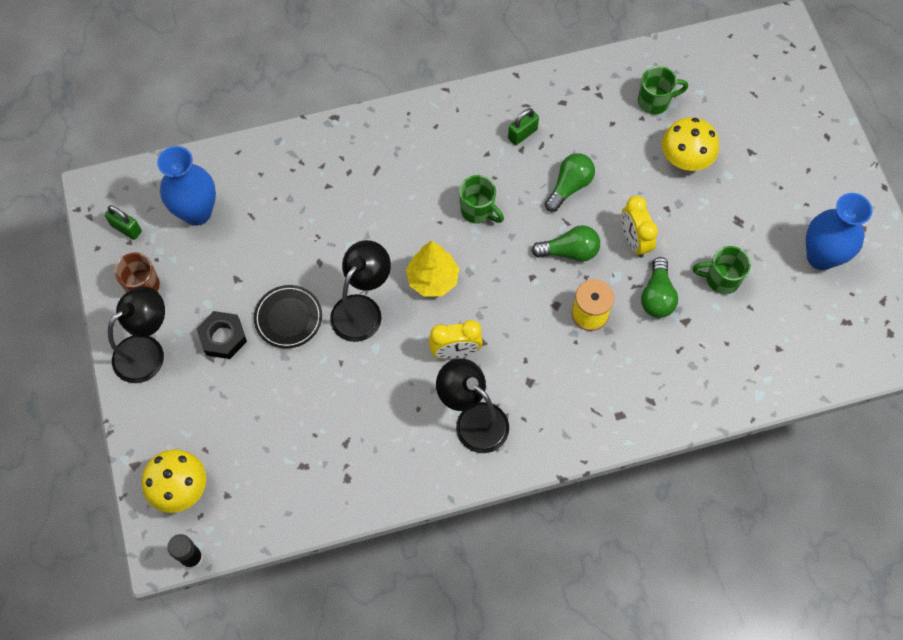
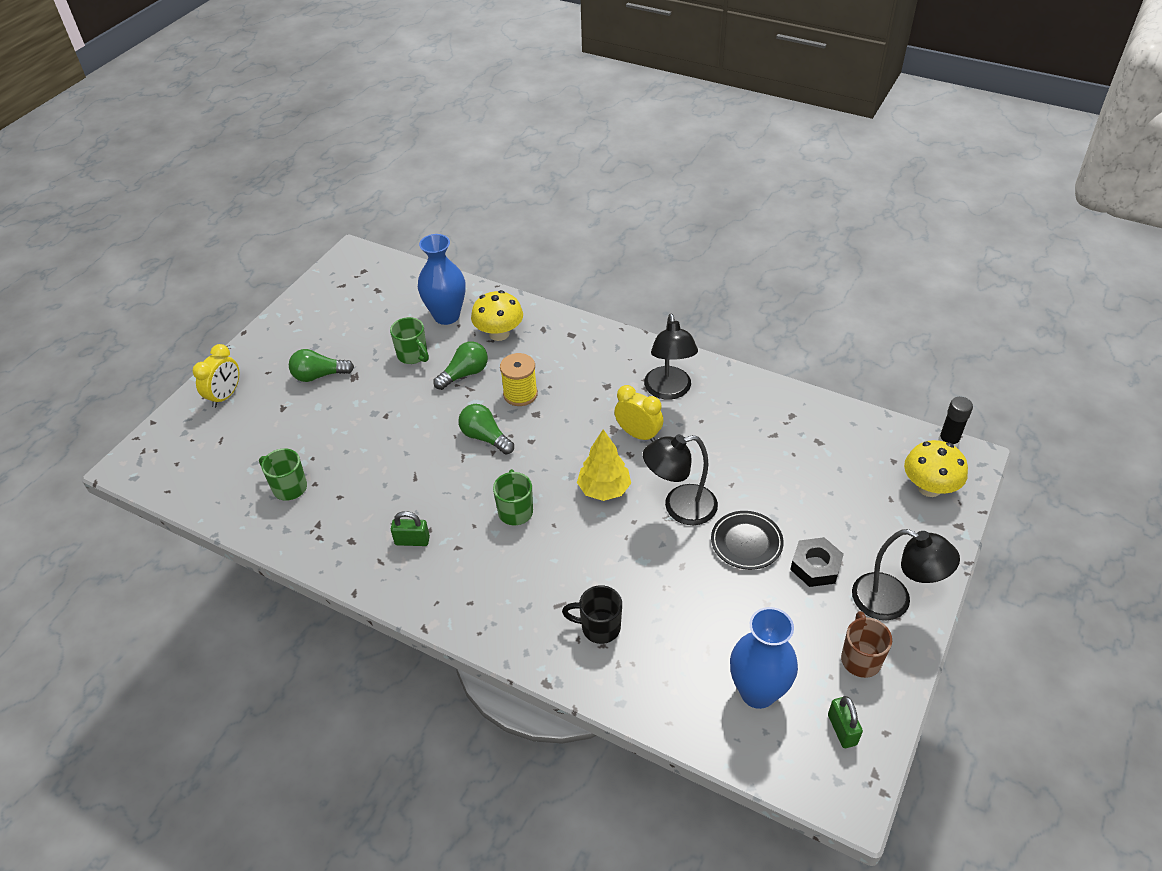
camera: 135 degrees left, 20 degrees down
black lamp [108,286,165,383] -> black lamp turned 150 degrees counterclockwise [852,529,960,620]
green light bulb [545,153,595,212] -> green light bulb moved to [289,349,354,382]
yellow clock [622,196,658,258] -> yellow clock moved to [193,344,239,408]
yellow mushroom [662,117,719,171] -> yellow mushroom moved to [471,290,523,341]
blue vase [806,193,872,270] -> blue vase moved to [418,234,465,325]
none -> black mug [562,585,622,644]

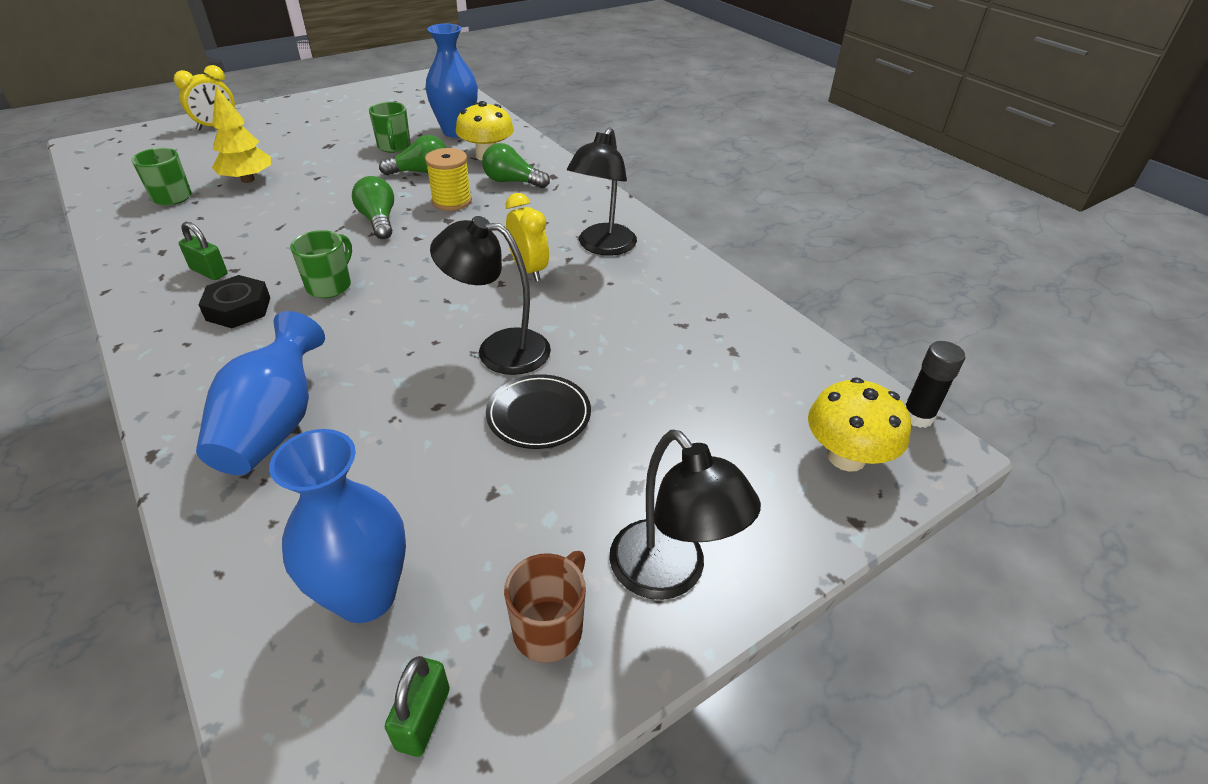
camera: 25 degrees right, 5 degrees down
green light bulb [289,349,354,382] -> green light bulb moved to [482,143,550,188]
black mug [562,585,622,644] -> blue vase [196,311,325,475]
yellow tree [577,429,631,501] -> yellow tree moved to [212,86,271,183]
black nut [790,537,844,587] -> black nut moved to [198,275,270,328]

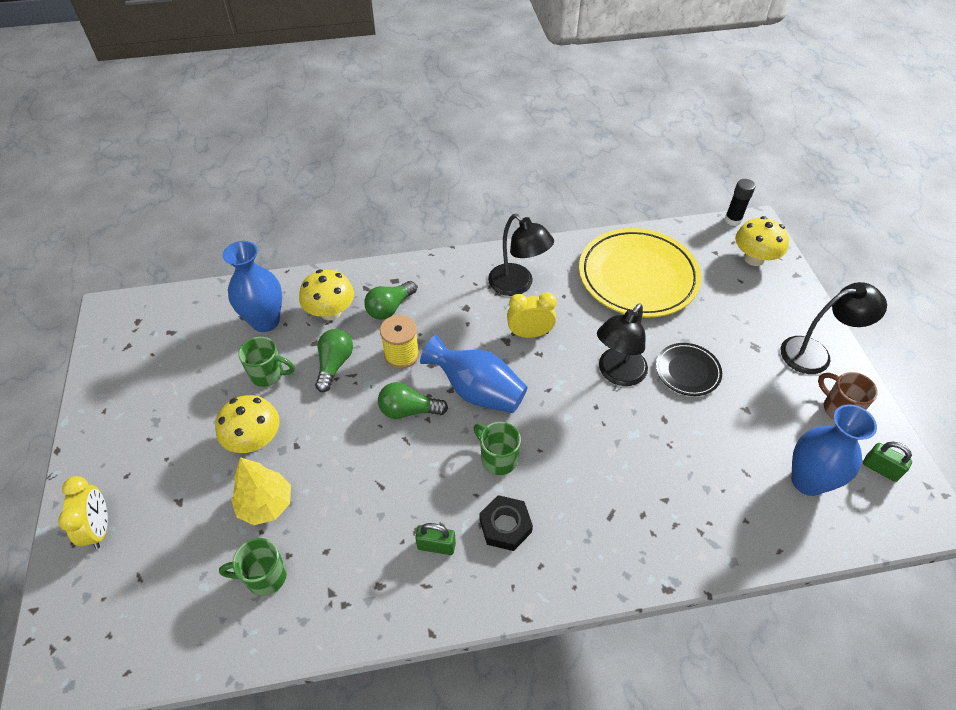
camera: 65 degrees left, 10 degrees up
green padlock [179,222,228,280] -> green padlock turned 45 degrees clockwise [415,523,456,555]
blue vase [196,311,325,475] -> blue vase moved to [420,335,528,413]
none -> yellow mushroom [215,395,280,453]
none -> yellow plate [579,228,701,318]

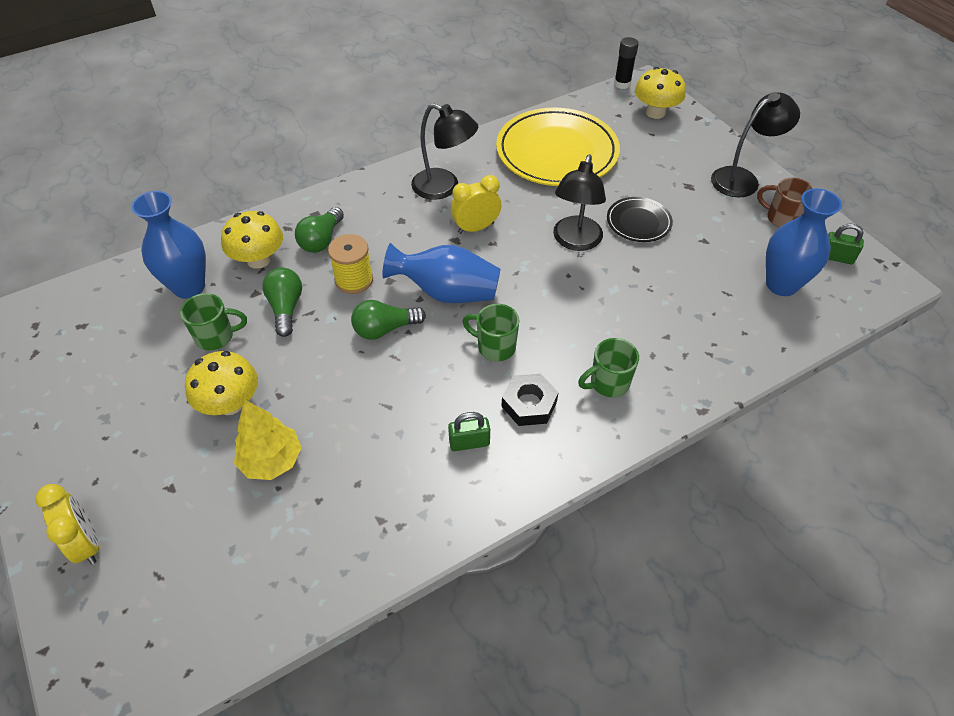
camera: 20 degrees left, 0 degrees up
green mug [219,538,287,596] -> green mug moved to [578,338,639,398]

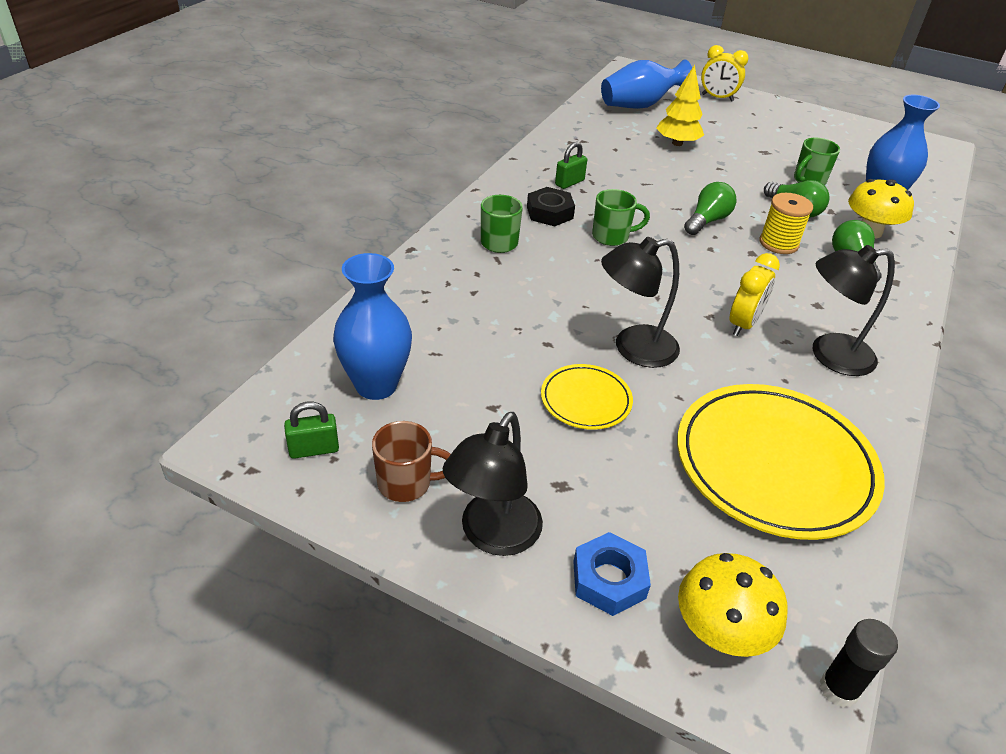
camera: 145 degrees right, 10 degrees down
yellow mushroom [185,351,258,415] -> none
blue vase [382,243,500,303] -> blue vase moved to [601,59,692,109]
black lamp [553,154,606,251] -> black lamp turned 90 degrees counterclockwise [601,237,680,368]
black plate [607,197,673,242] -> yellow plate [541,364,633,430]
none -> blue nut [573,532,651,616]

